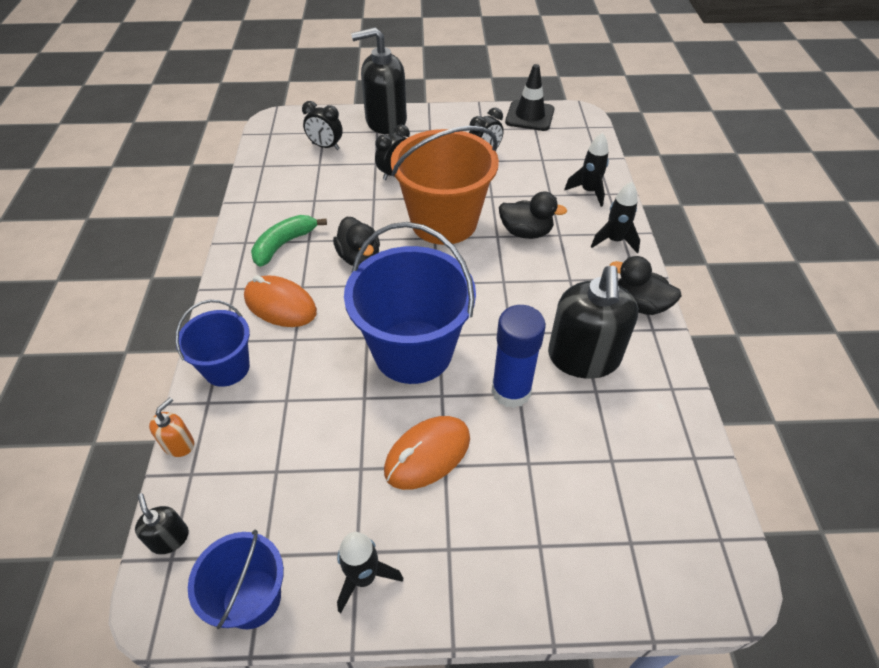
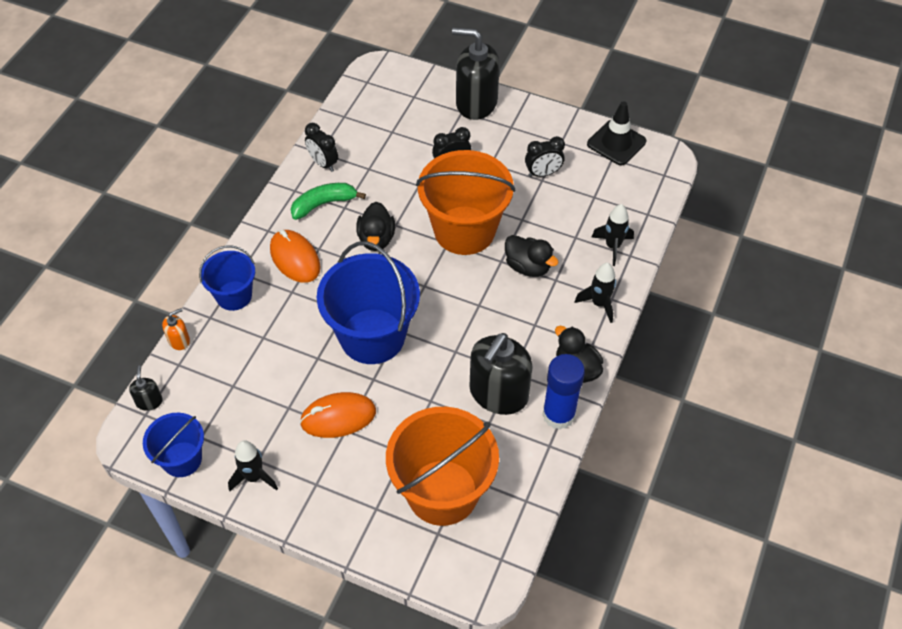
camera: 25 degrees right, 5 degrees up
black clock [302,101,343,150] -> black clock moved to [305,123,338,172]
blue glue stick [491,305,546,408] -> blue glue stick moved to [542,354,585,430]
none -> orange bucket [386,407,499,526]

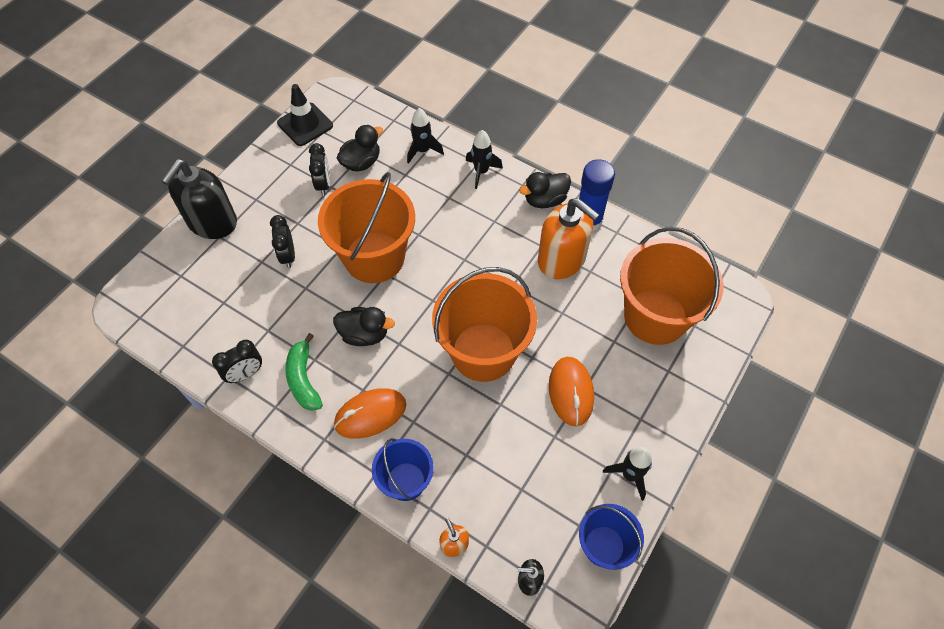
camera: 80 degrees left, 5 degrees up
blue bucket [317,242,420,364] -> orange bucket [432,267,537,382]
black soap dispenser [470,333,533,415] -> orange soap dispenser [538,198,599,279]
black duck [505,235,559,277] -> black duck moved to [337,125,383,172]

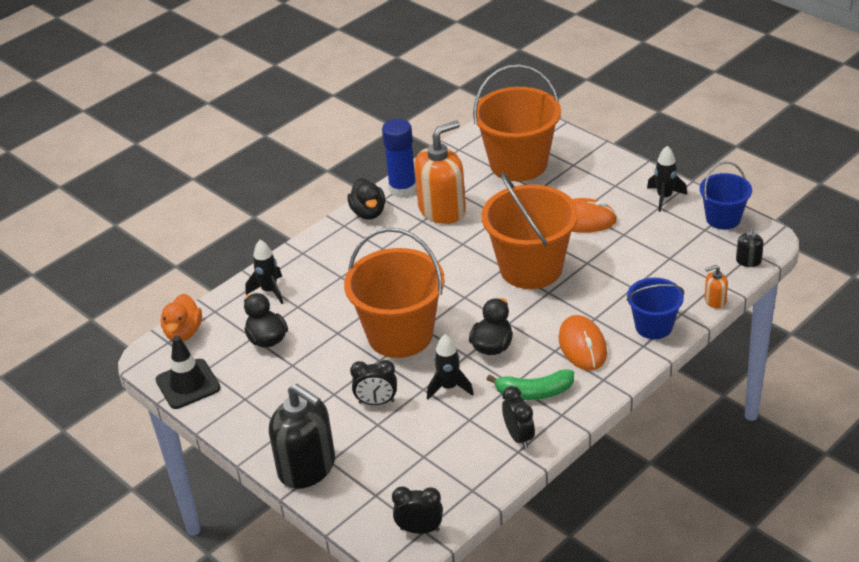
camera: 75 degrees left, 20 degrees down
black clock [309,143,330,196] -> black clock moved to [392,487,443,534]
black rocket [466,130,503,189] -> black rocket moved to [427,335,474,400]
none -> orange duck [161,294,202,341]

